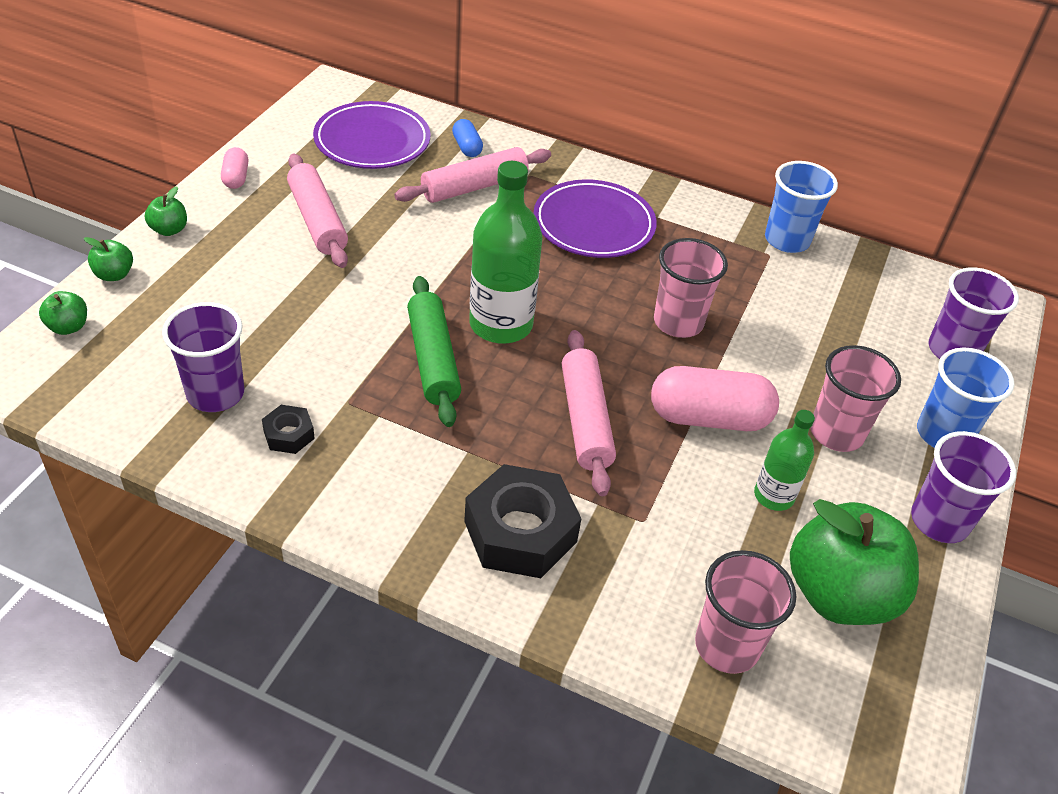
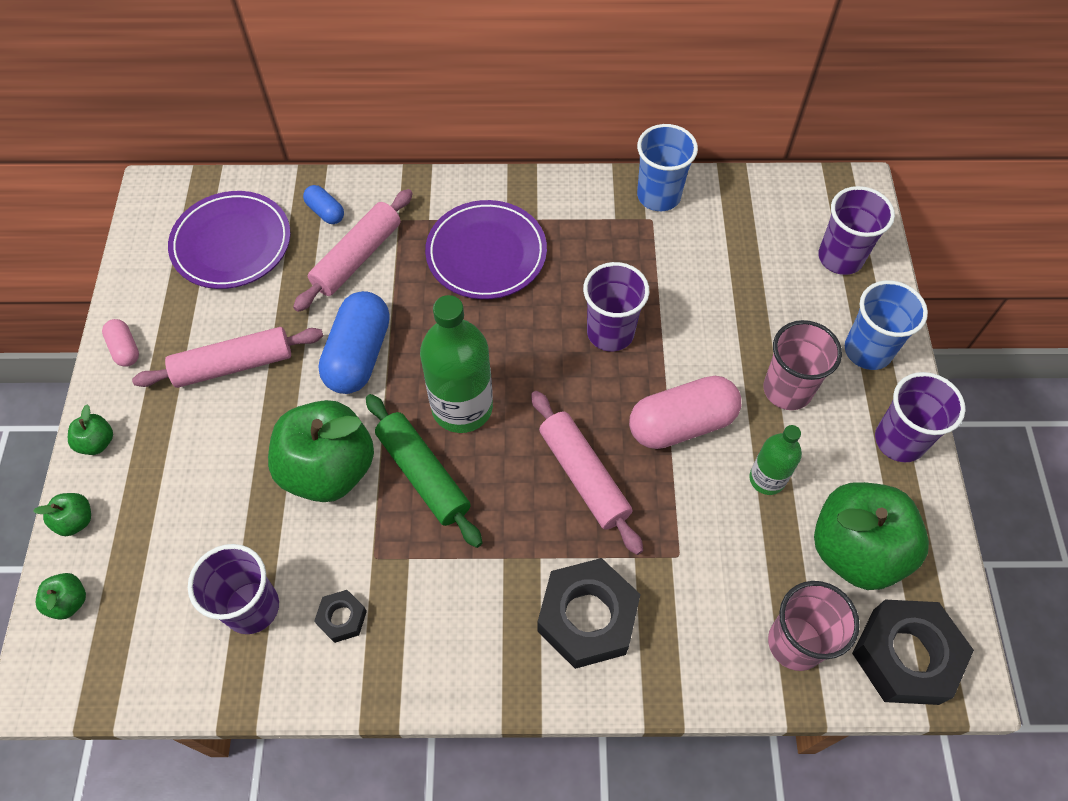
camera: 20 degrees left, 15 degrees up
pink rolling pin [287,154,348,268] -> pink rolling pin turned 60 degrees counterclockwise [132,327,323,388]
pink cup [654,238,728,338] -> purple cup [583,262,649,352]
none -> green apple [268,400,374,502]
none -> blue capsule [318,291,390,394]
none -> black nut [852,600,974,705]

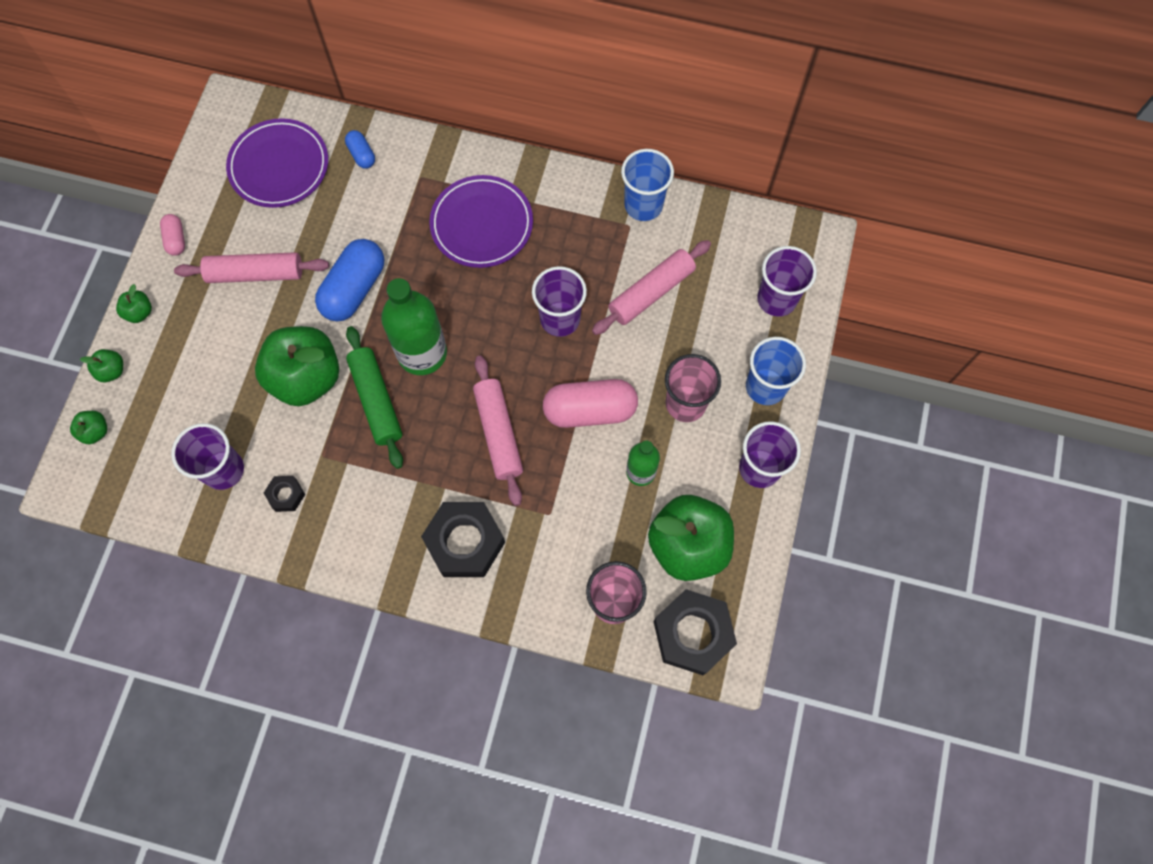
camera: 15 degrees right, 10 degrees up
pink rolling pin [293,189,413,312] -> pink rolling pin moved to [592,240,711,335]

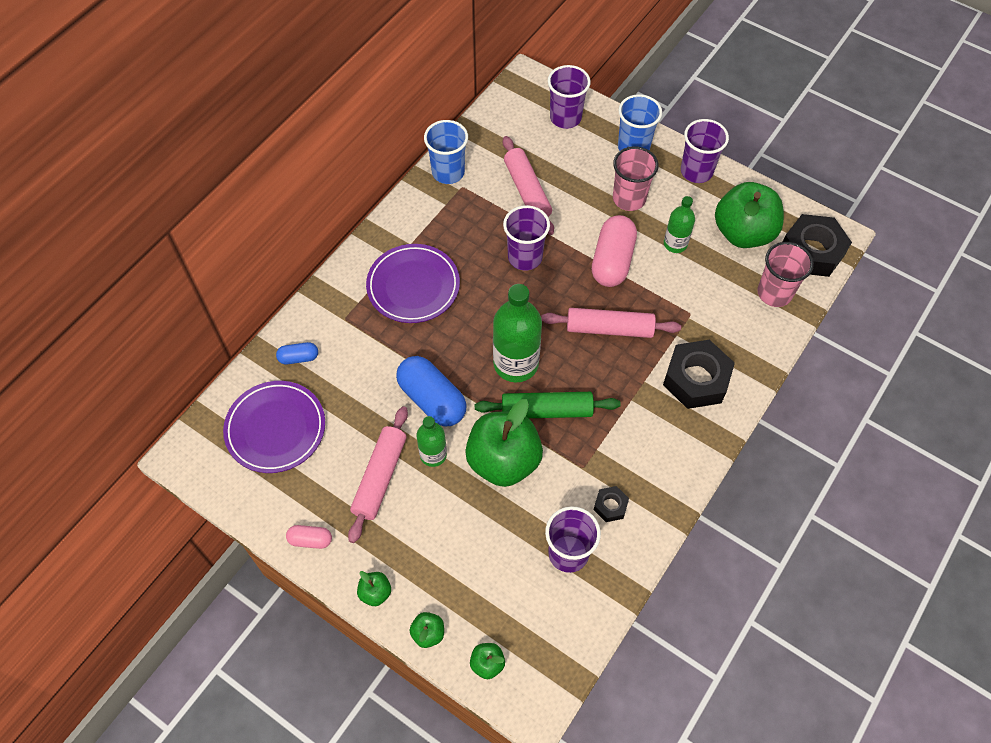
camera: 70 degrees left, 10 degrees down
none -> green bottle [416,416,447,467]

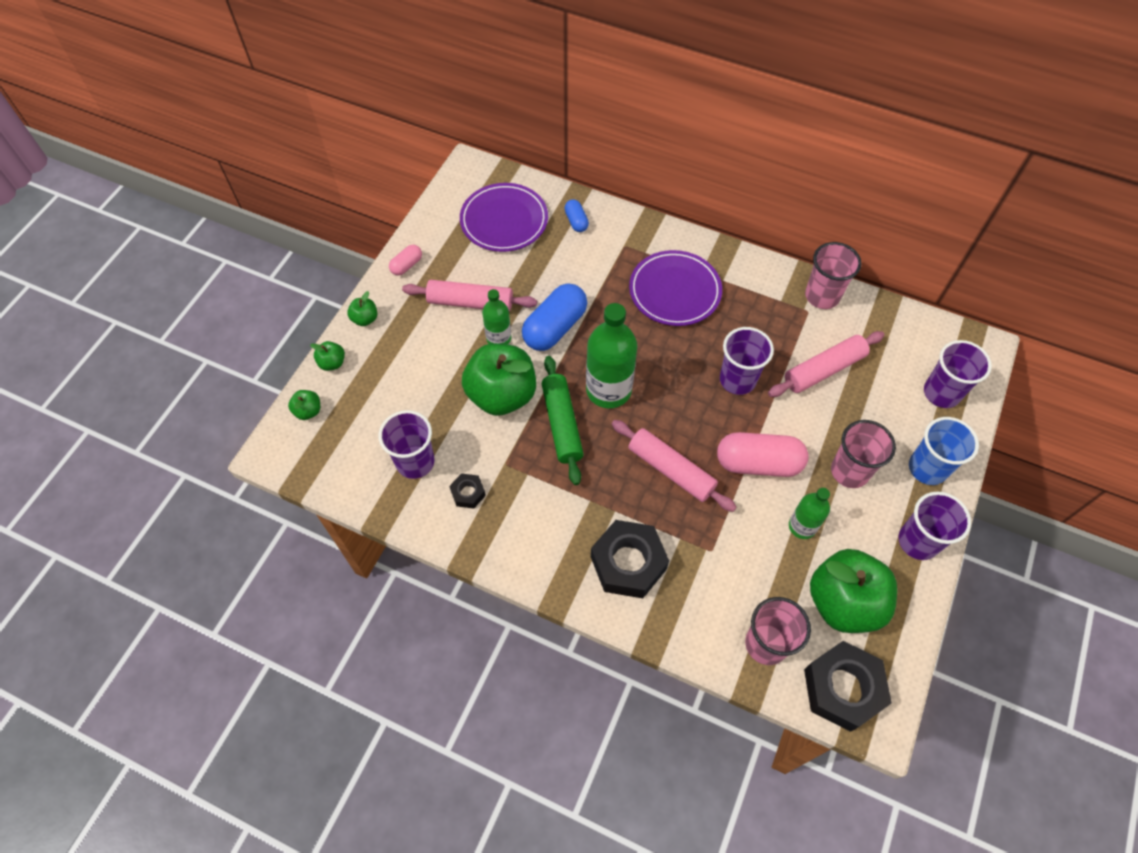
camera: 80 degrees right, 0 degrees up
pink capsule [286,525,332,549] -> pink capsule turned 45 degrees clockwise [389,245,422,276]
blue cup [424,120,468,184] -> pink cup [805,242,862,309]
pink rolling pin [541,308,681,338] -> pink rolling pin turned 45 degrees counterclockwise [612,420,737,512]

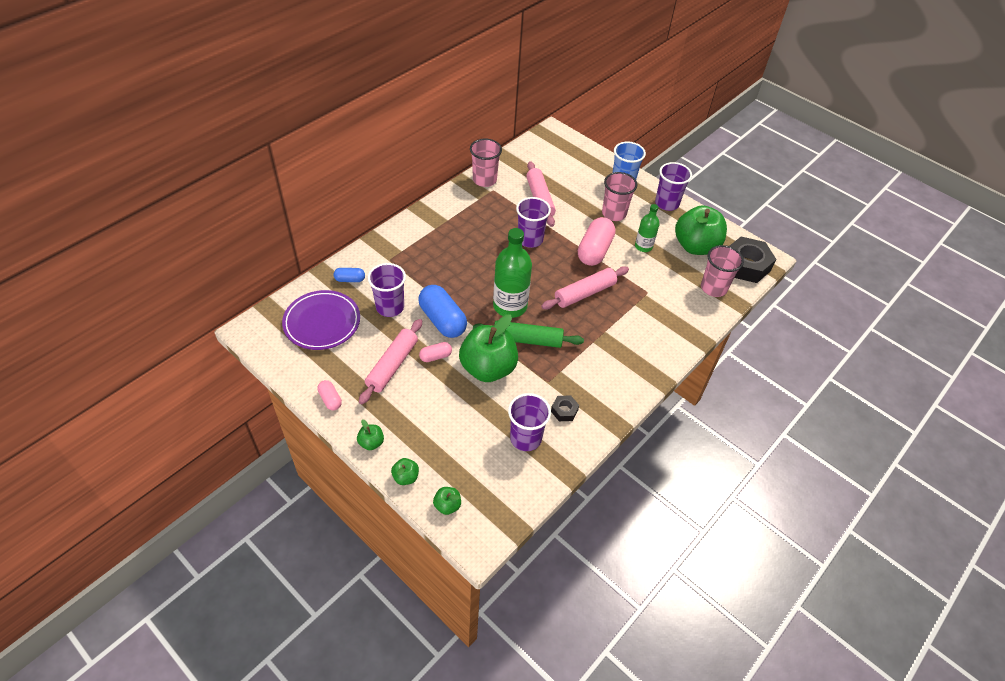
camera: 75 degrees left, 10 degrees down
green bottle [482,289,511,344] -> pink capsule [419,342,452,362]
black nut [591,520,669,598] -> none
purple plate [629,250,722,326] -> none
purple cup [924,340,992,408] -> purple cup moved to [368,263,406,317]

